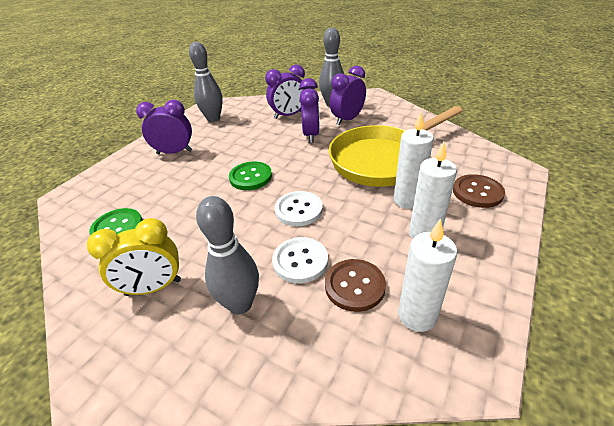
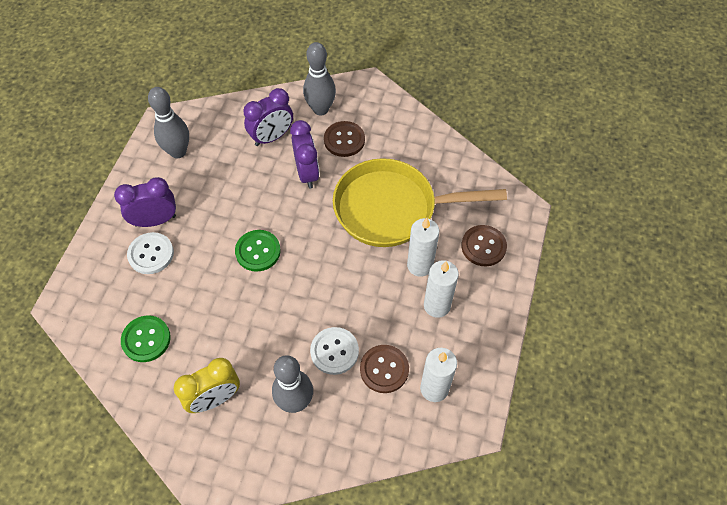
camera: 15 degrees left, 20 degrees up
white button [275,191,323,226] -> white button moved to [127,232,174,274]
yellow pan [329,106,463,187] -> yellow pan turned 45 degrees clockwise [333,158,507,247]
purple clock [330,66,366,125] -> brown button [324,121,365,157]

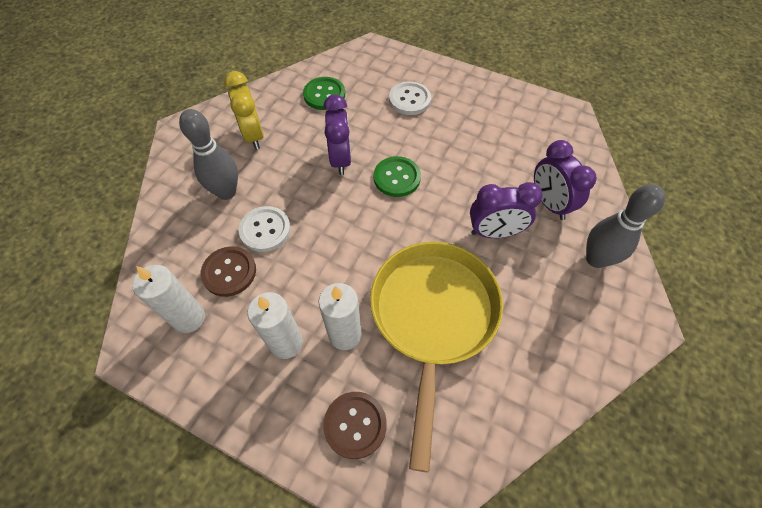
camera: 100 degrees right, 0 degrees up
purple clock [114,177,176,227] -> purple clock moved to [323,94,351,175]
grey bowling pin [148,87,189,158] -> none
brown button [324,121,365,157] -> none

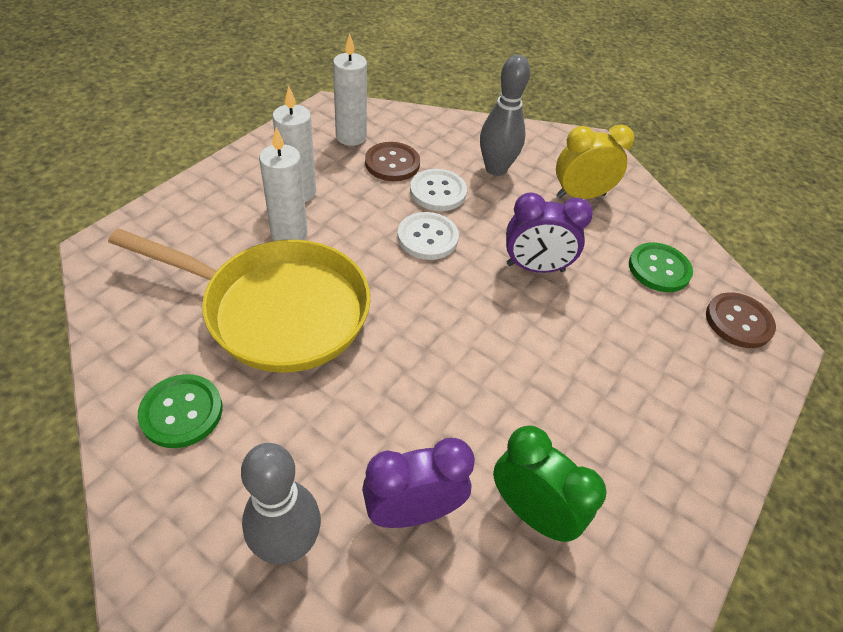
camera: 95 degrees right, 10 degrees down
brown button [323,392,387,459] -> brown button moved to [706,292,776,348]
green button [374,156,421,197] -> green button moved to [138,374,223,448]
white button [389,81,431,115] -> white button moved to [397,212,459,260]
purple clock [470,182,543,238] -> none
none -> green clock [493,425,606,542]

